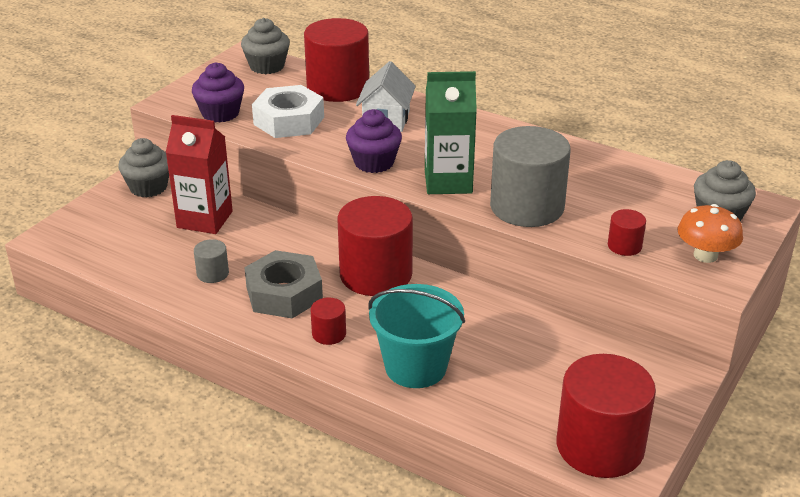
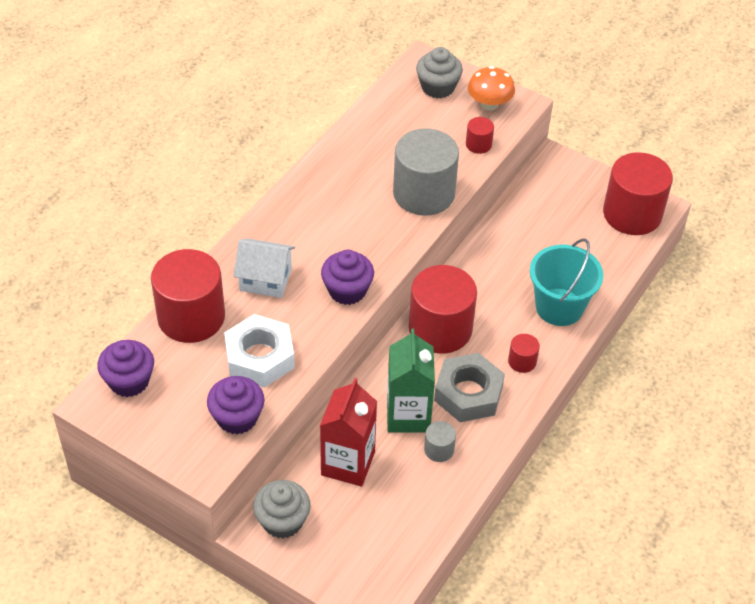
camera: 90 degrees left, 15 degrees up
grey cupcake [241,18,290,74] -> purple cupcake [97,340,154,397]
green carton [425,71,477,194] -> green carton moved to [387,328,435,433]

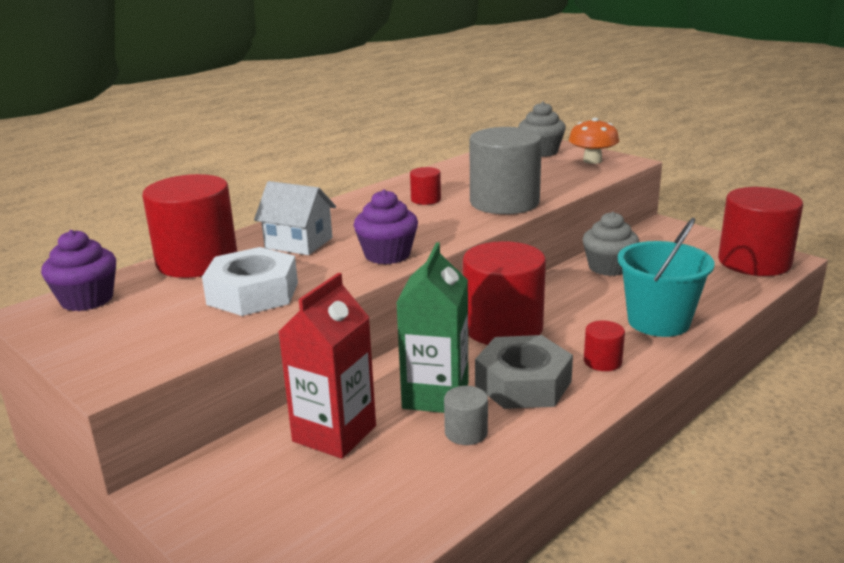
camera: 15 degrees right, 25 degrees down
purple cupcake [207,376,265,435] -> none
grey cupcake [253,480,311,539] -> grey cupcake moved to [582,212,639,276]
red cylinder [466,117,494,154] -> red cylinder moved to [410,167,441,205]

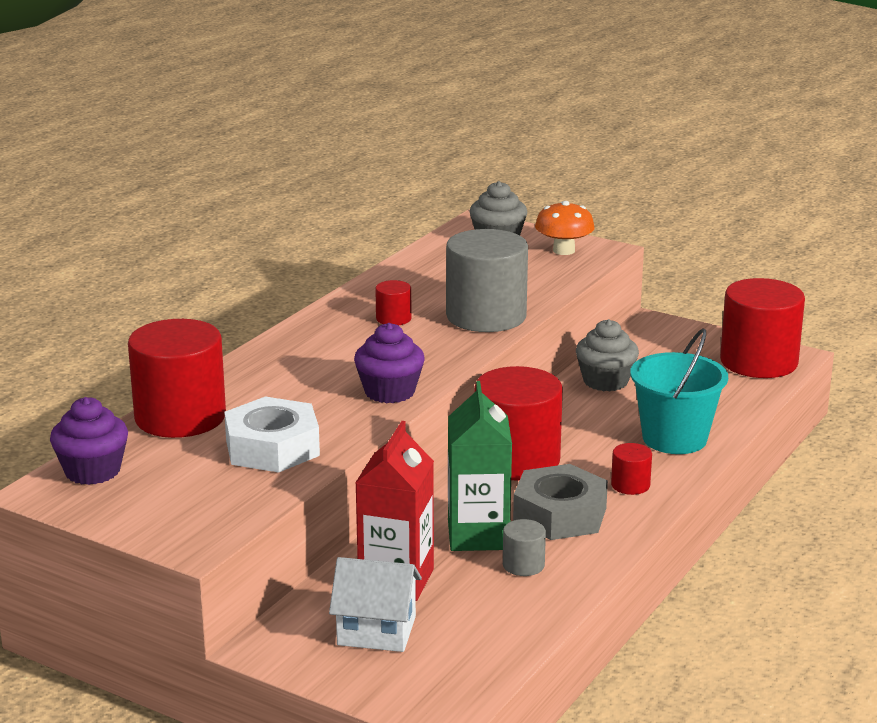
camera: 15 degrees left, 0 degrees up
white house [254,181,336,255] -> white house moved to [329,557,422,652]

